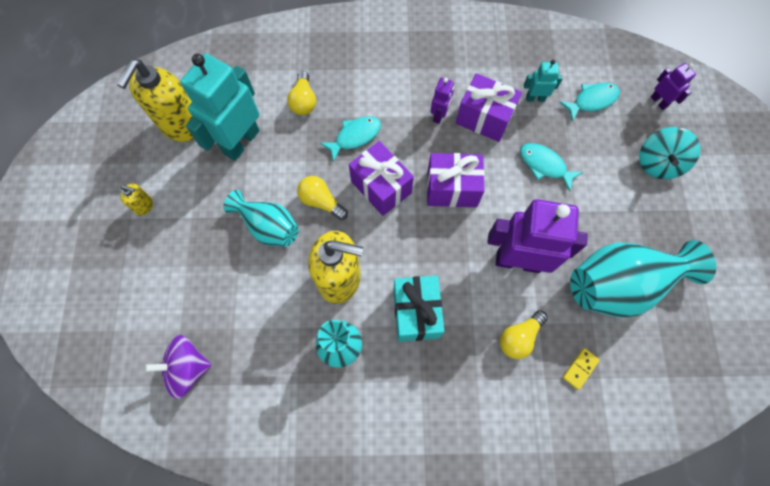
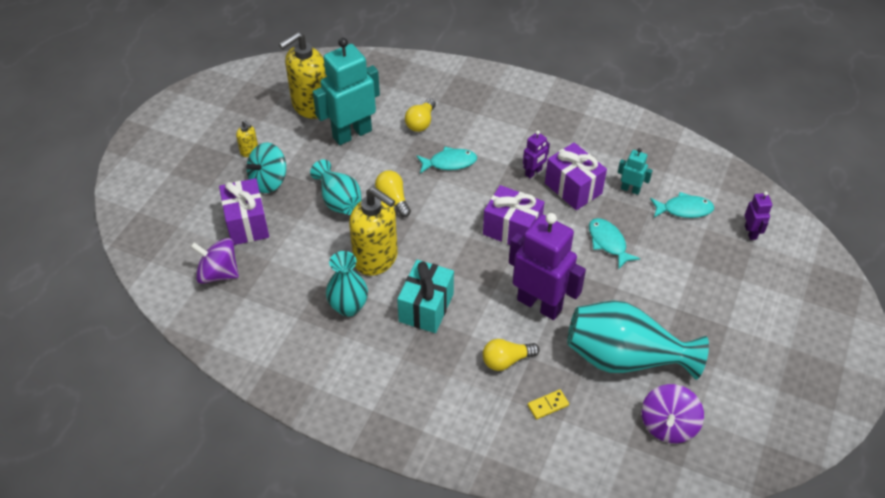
camera: 25 degrees right, 20 degrees down
purple gift [349,141,414,216] -> purple gift moved to [219,178,269,245]
turquoise spinning top [639,127,700,179] -> turquoise spinning top moved to [246,143,286,193]
none -> purple spinning top [642,384,704,443]

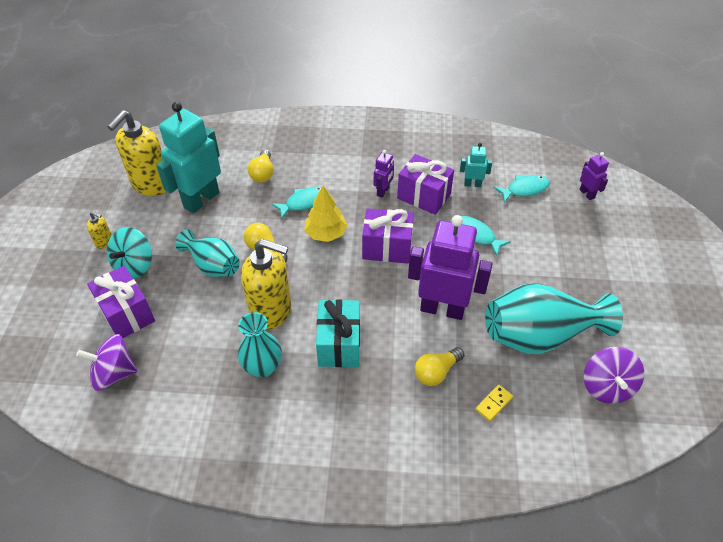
camera: 20 degrees left, 0 degrees up
none -> yellow tree [304,186,347,242]

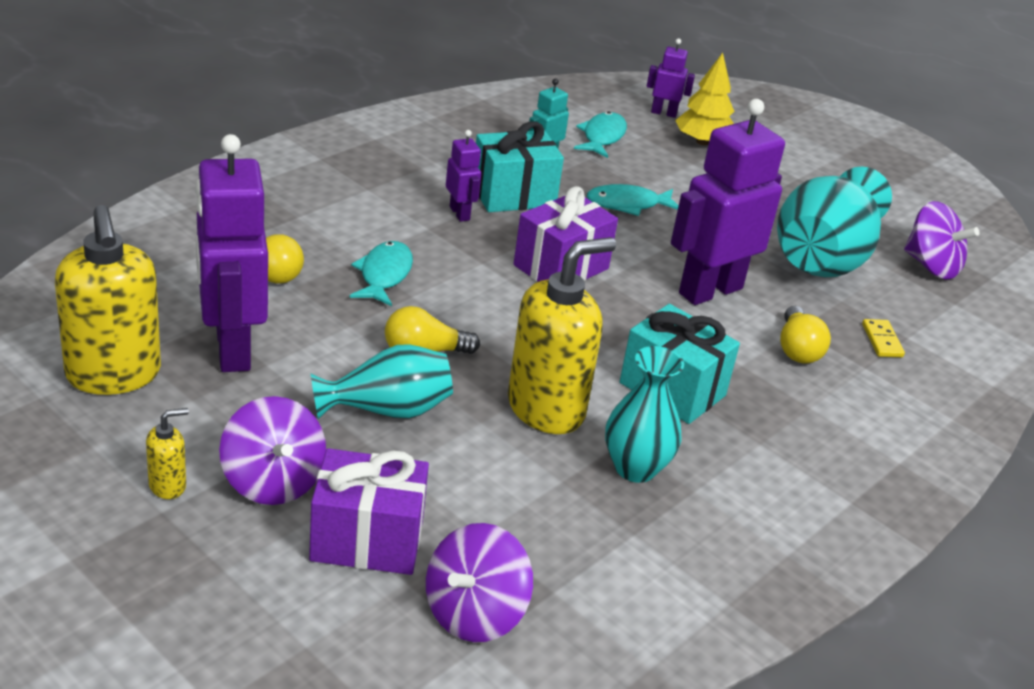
camera: 55 degrees left, 15 degrees down
turquoise spinning top [107,227,152,279] -> purple spinning top [219,396,326,505]
turquoise robot [156,102,221,213] -> purple robot [195,134,268,372]
yellow tree [304,186,347,242] -> yellow tree moved to [675,53,735,145]
purple gift [397,154,454,215] -> turquoise gift [476,121,564,212]

